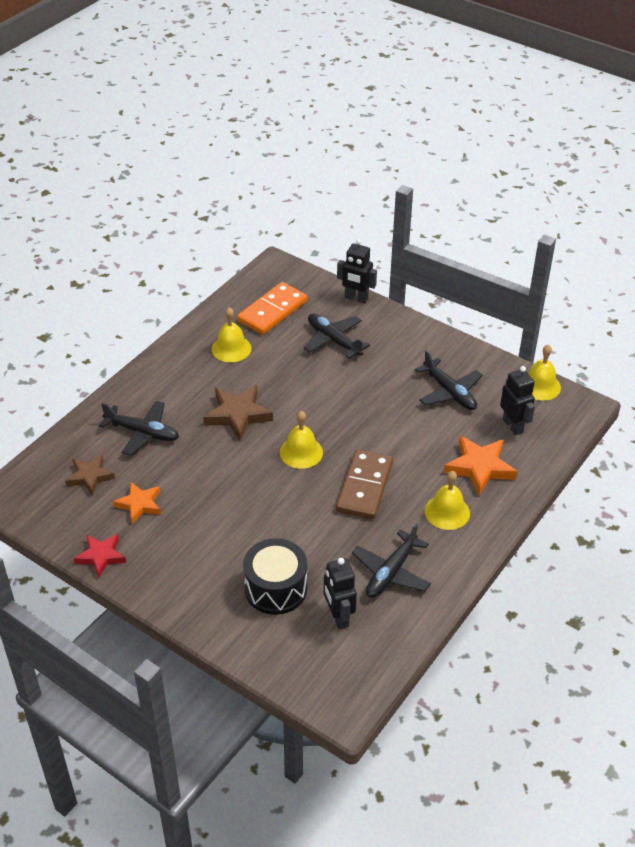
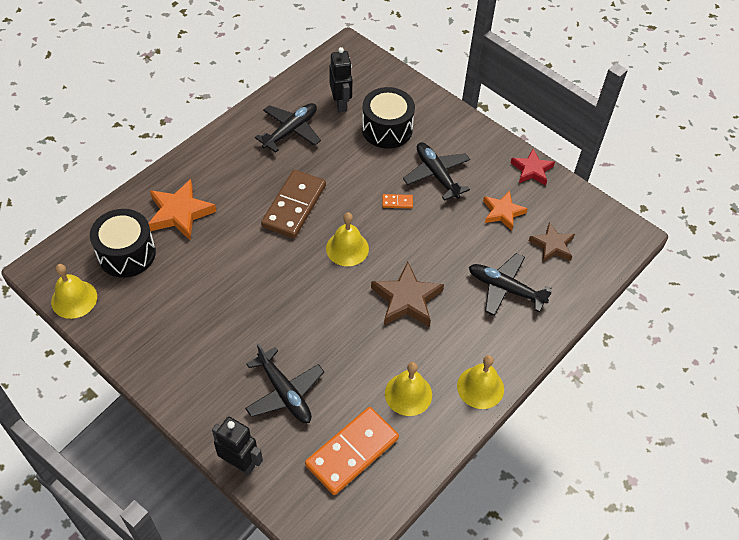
camera: 175 degrees left, 10 degrees up
black plane [415,350,483,410] -> black plane moved to [403,142,470,201]
yellow bell [425,471,470,530] -> yellow bell moved to [457,355,504,409]
black robot [500,366,535,435] -> black drum [90,209,156,278]
none -> orange domino [382,194,413,208]

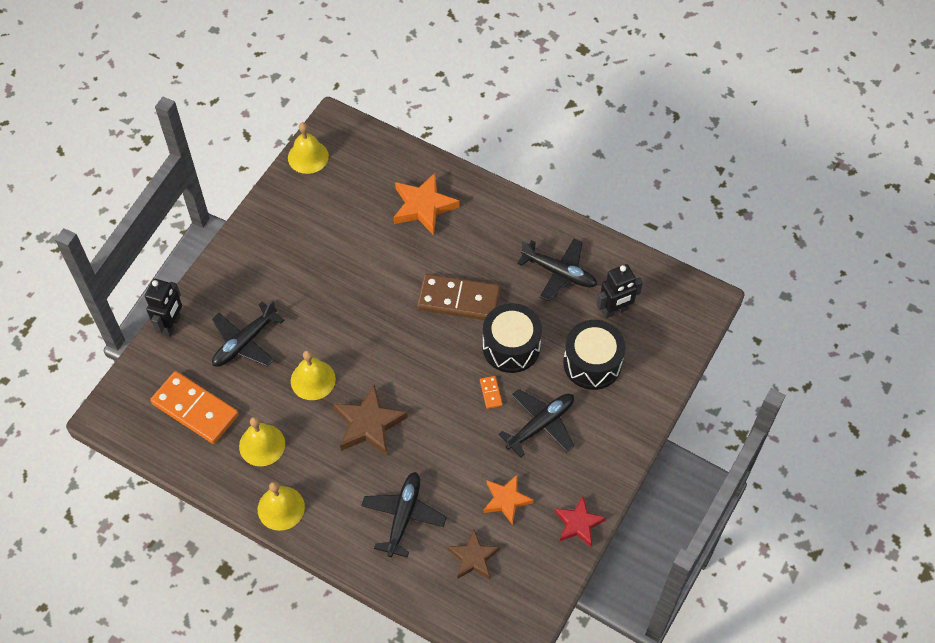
camera: 80 degrees right, 5 degrees up
black drum [90,209,156,278] -> black drum moved to [482,303,542,373]
yellow bell [326,212,369,266] -> yellow bell moved to [291,350,336,400]

